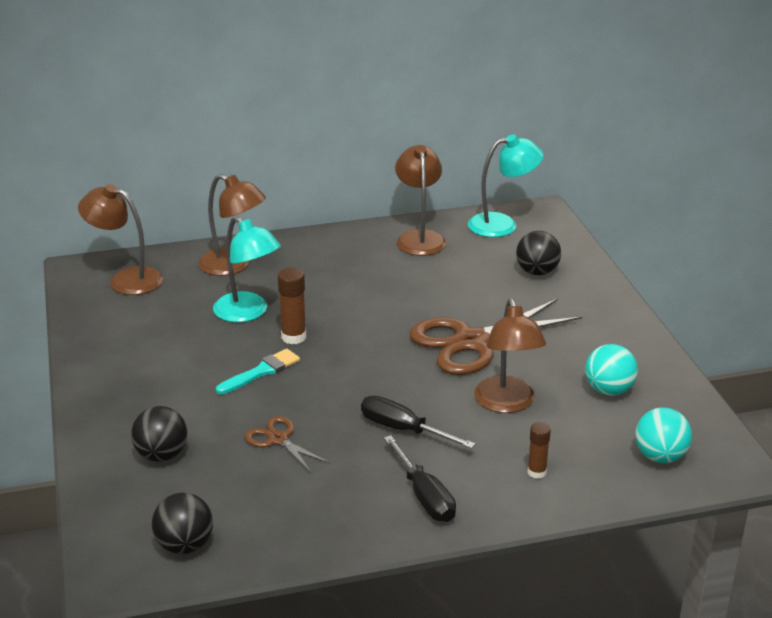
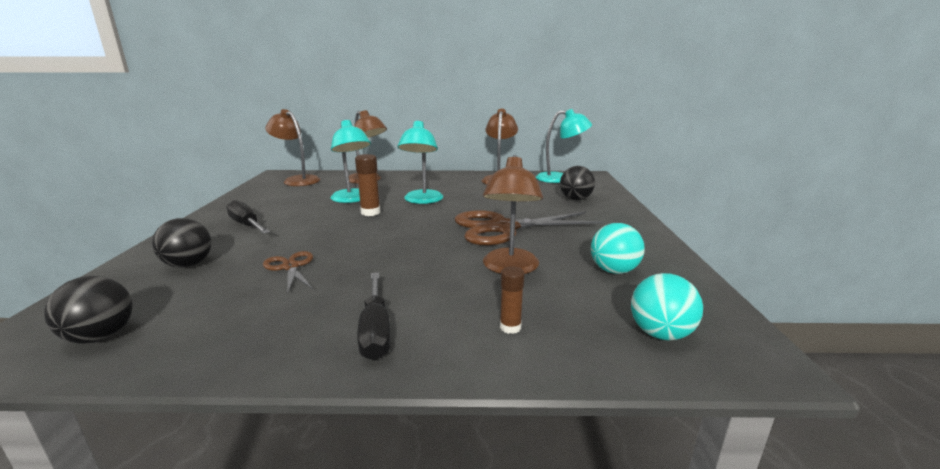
camera: 15 degrees right, 10 degrees down
turquoise brush [216,349,300,394] -> none
black screwdriver [361,395,476,449] -> black screwdriver moved to [226,200,270,234]
none -> turquoise lamp [397,120,443,204]

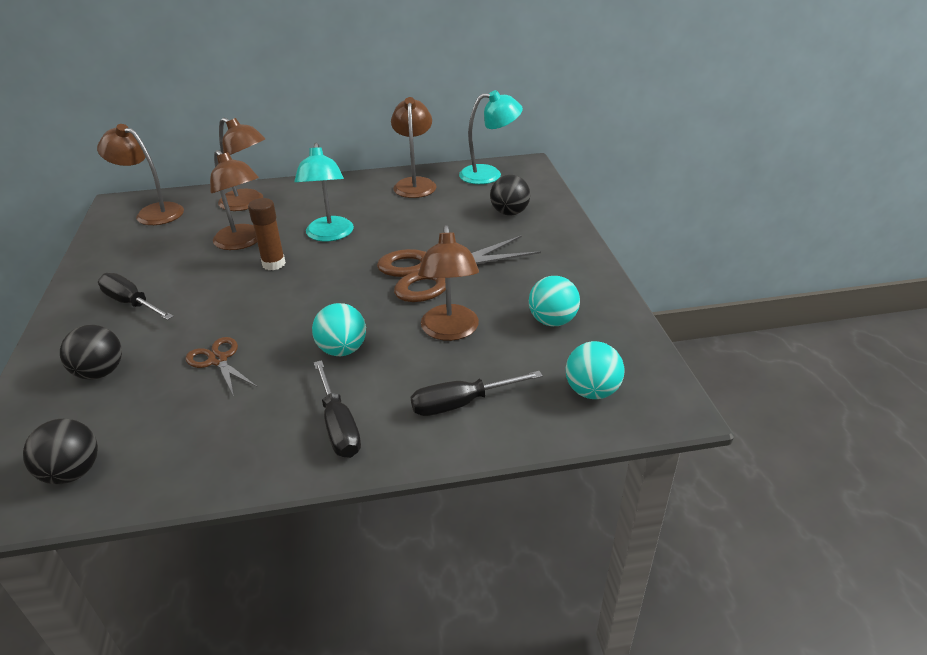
camera: 10 degrees left, 15 degrees up
turquoise lamp [330,120,371,203] -> brown lamp [210,150,259,250]
brown glue stick [500,266,525,334] -> black screwdriver [411,371,543,416]
none -> turquoise ball [312,303,366,356]

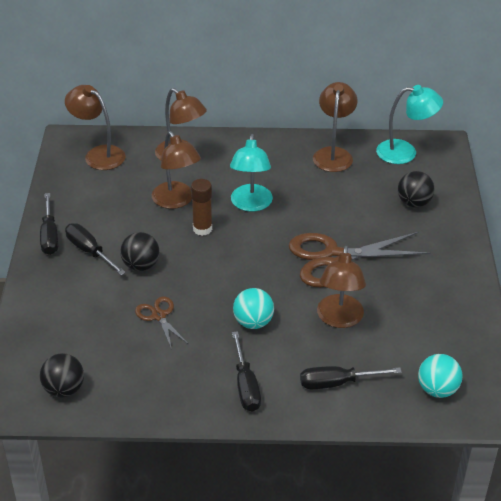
camera: 10 degrees right, 5 degrees up
black ball [60,325,122,380] -> black ball moved to [120,232,160,271]
turquoise ball [529,276,580,326] -> none
none -> black screwdriver [40,193,58,255]

